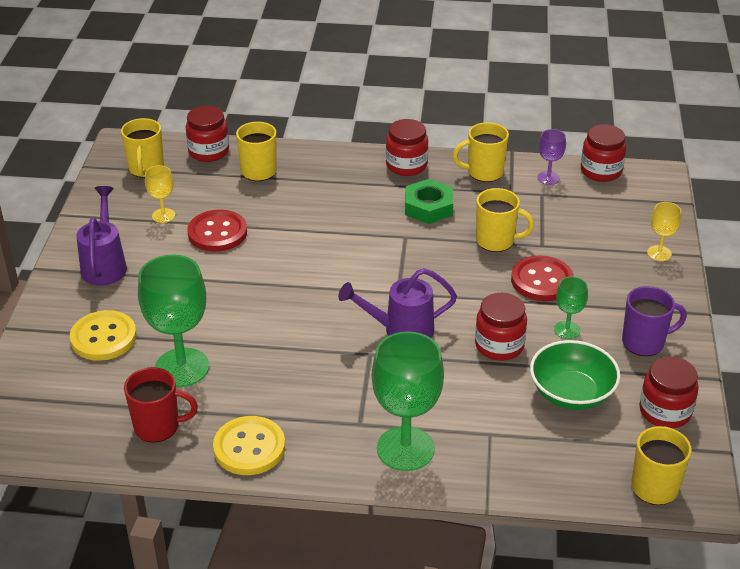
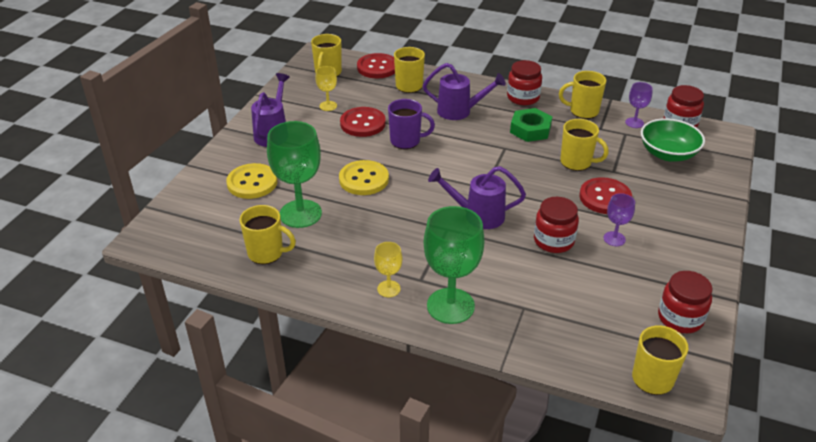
camera: 15 degrees right, 0 degrees up
red mug [124,367,198,443] -> yellow mug [240,205,296,264]
red jar [186,106,229,162] -> red button [357,53,395,78]
yellow button [213,416,285,475] -> yellow button moved to [339,160,389,195]
green bowl [530,340,620,410] -> green bowl moved to [641,118,705,161]
green goblet [554,277,588,339] -> purple goblet [604,193,635,246]
purple mug [622,286,687,356] -> purple mug moved to [388,99,435,149]
yellow goblet [647,202,681,261] -> yellow goblet moved to [374,242,403,298]
none -> purple watering can [423,63,506,120]

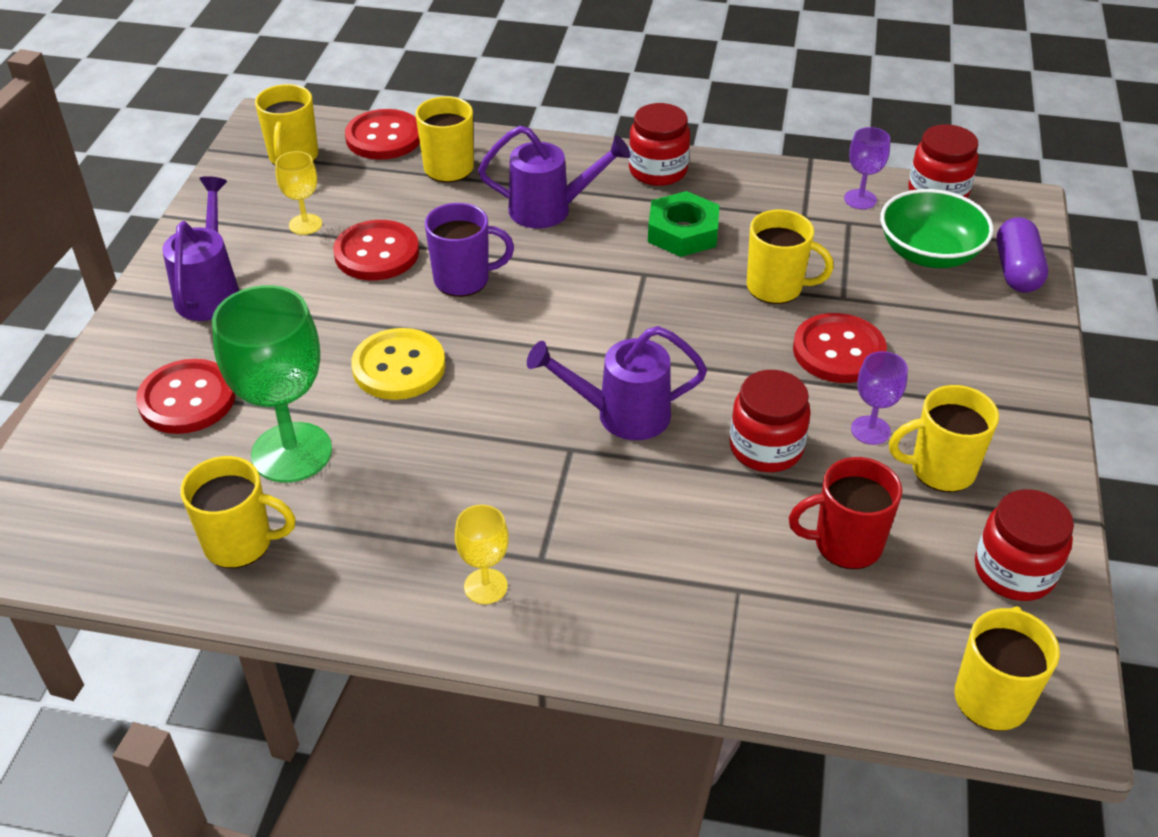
camera: 10 degrees left, 5 degrees up
yellow button [226,163,277,199] -> red button [136,359,236,434]
green goblet [424,206,485,324] -> none
yellow mug [559,71,606,119] -> yellow mug moved to [889,385,999,492]
none -> red mug [789,457,902,569]
none -> purple capsule [996,217,1048,293]

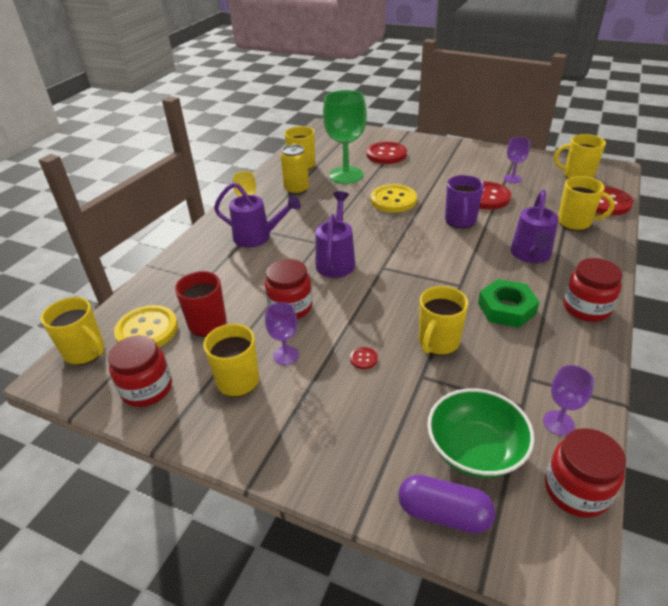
camera: 105 degrees right, 5 degrees down
purple watering can [162,176,239,321] -> purple watering can moved to [214,182,301,248]
yellow goblet [275,151,322,235] -> purple goblet [504,137,530,183]
red button [793,313,887,383] -> red button [350,347,378,369], size x0.42
none -> yellow button [114,305,178,347]
none -> yellow can [281,145,309,195]

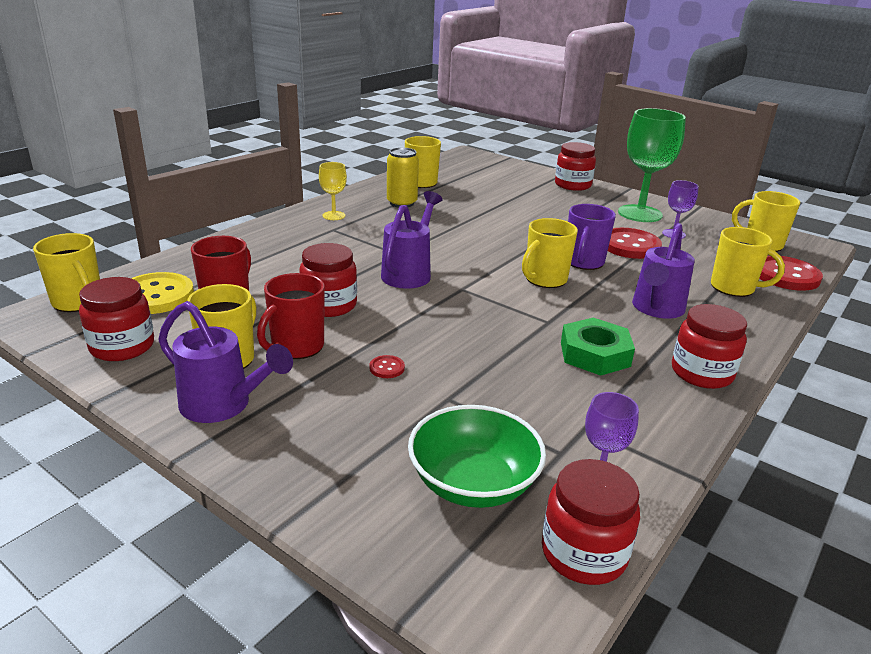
camera: 10 degrees right, 10 degrees down
purple watering can [214,182,301,248] -> purple watering can moved to [158,301,293,423]
purple goblet [265,302,299,365] -> red mug [257,273,325,359]
green goblet [323,90,367,184] -> green goblet moved to [618,108,686,222]
red button [367,142,407,164] -> none
yellow button [371,184,417,213] -> none
purple capsule [398,475,495,534] -> none
yellow mug [419,286,468,355] -> yellow mug moved to [522,218,578,288]
none -> red jar [555,142,596,191]

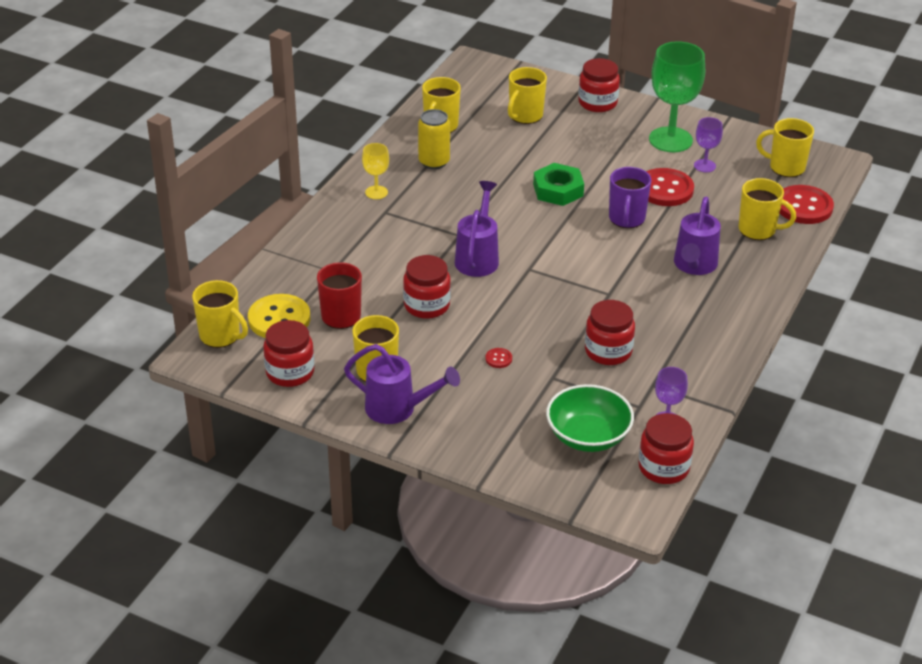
camera: 10 degrees left, 10 degrees up
red mug [257,273,325,359] -> none
yellow mug [522,218,578,288] -> yellow mug moved to [508,67,547,124]
green nut [561,318,635,376] -> green nut moved to [533,163,584,206]
red jar [672,304,747,389] -> red jar moved to [585,300,635,365]

